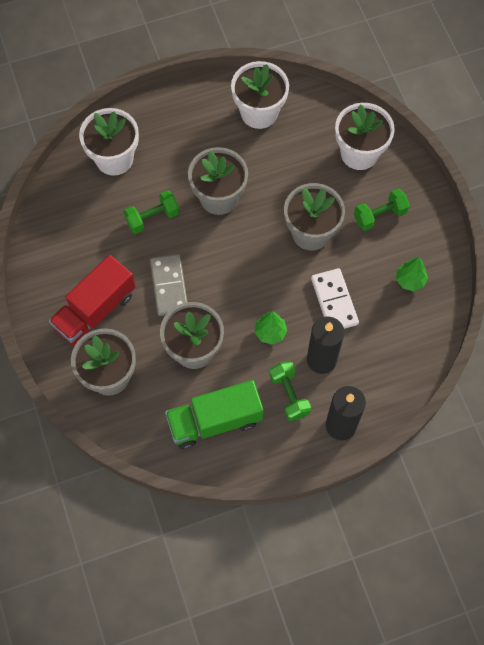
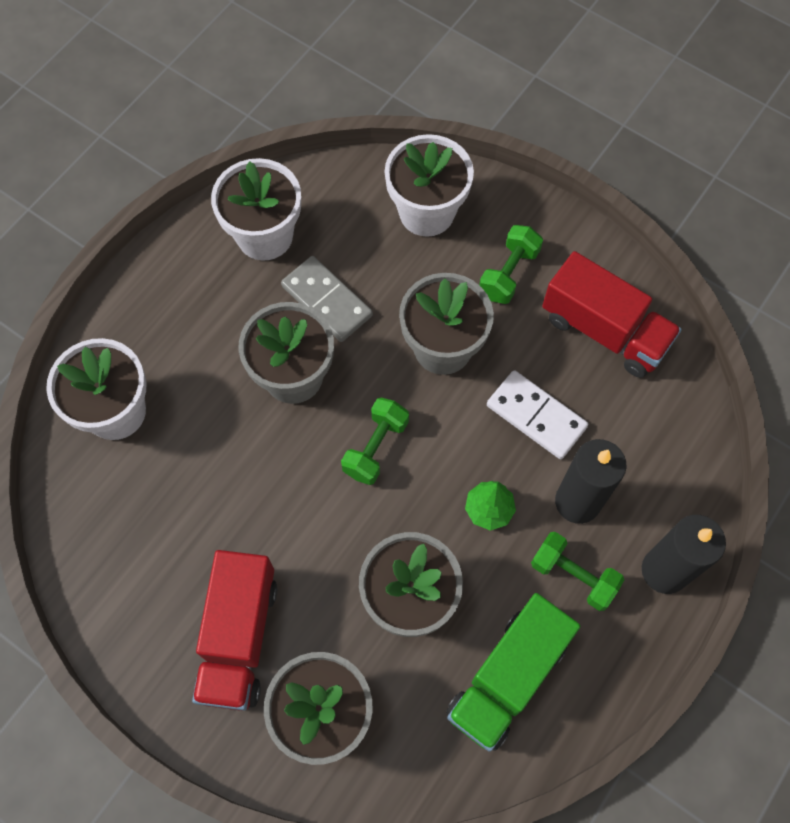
camera: 35 degrees left, 0 degrees up
green dumbbell [124,190,179,234] -> green dumbbell moved to [341,398,409,485]
grey domino [150,254,187,316] -> grey domino moved to [281,256,373,342]
green tree [396,257,428,291] -> red truck [542,251,682,378]

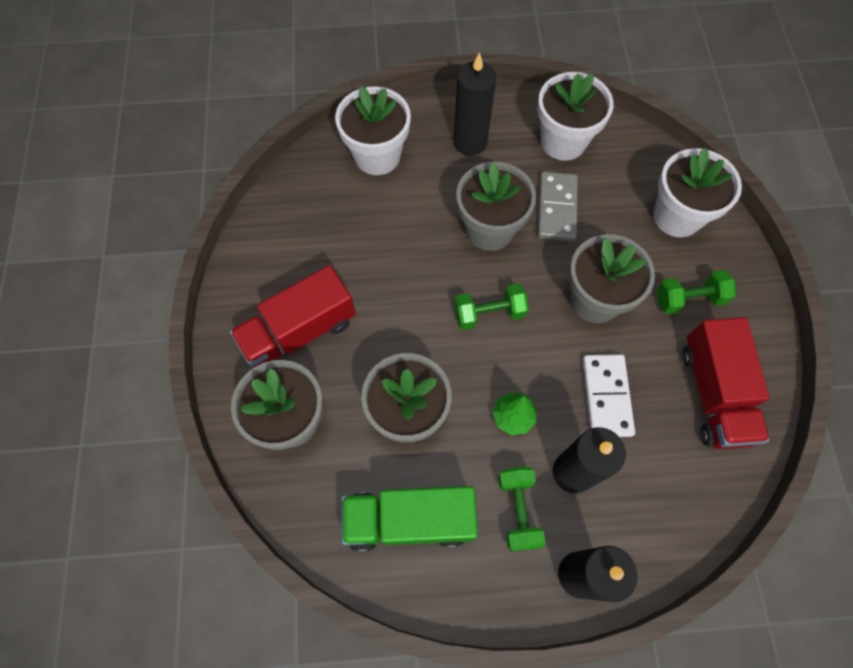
camera: 50 degrees right, 0 degrees up
none -> black candle [453,52,496,156]

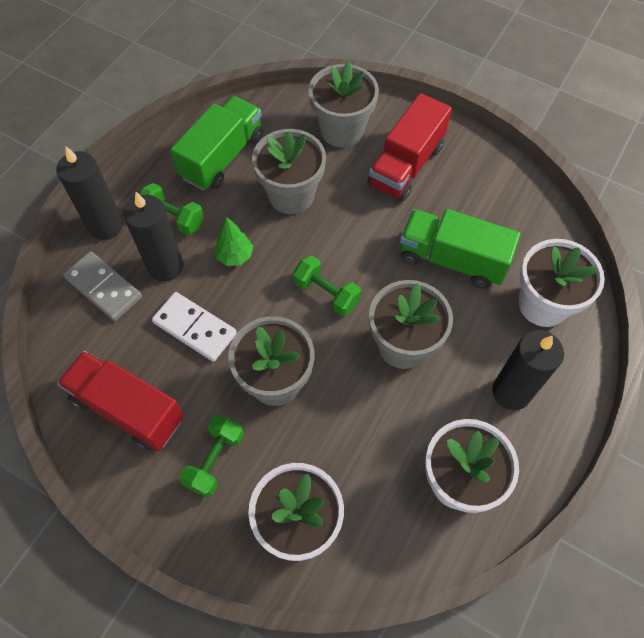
camera: 125 degrees right, 5 degrees down
red truck [230,265,356,368] -> red truck turned 150 degrees counterclockwise [367,93,452,202]
green dumbbell [454,283,529,330] -> green dumbbell turned 75 degrees counterclockwise [293,255,361,316]
grey domino [538,172,578,241] -> grey domino moved to [63,251,142,321]
none -> green truck [400,209,520,289]

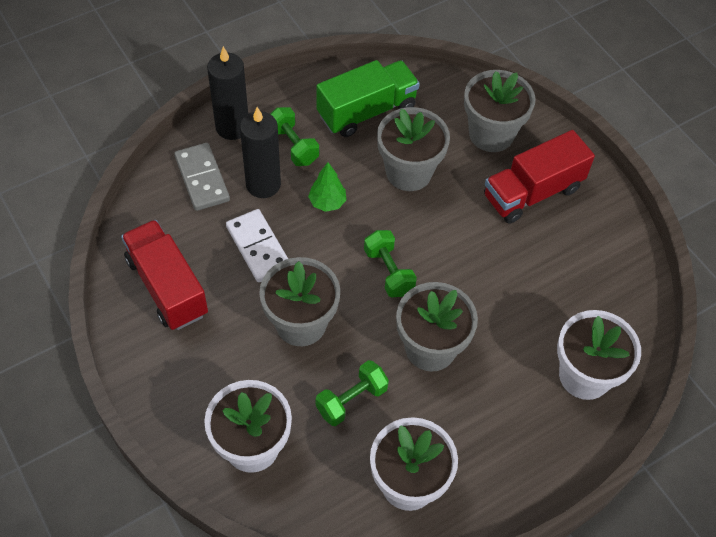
camera: 25 degrees right, 5 degrees down
green dumbbell [179,415,244,497] -> green dumbbell moved to [316,360,389,426]
green truck [400,209,520,289] -> none
black candle [492,330,564,410] -> none

